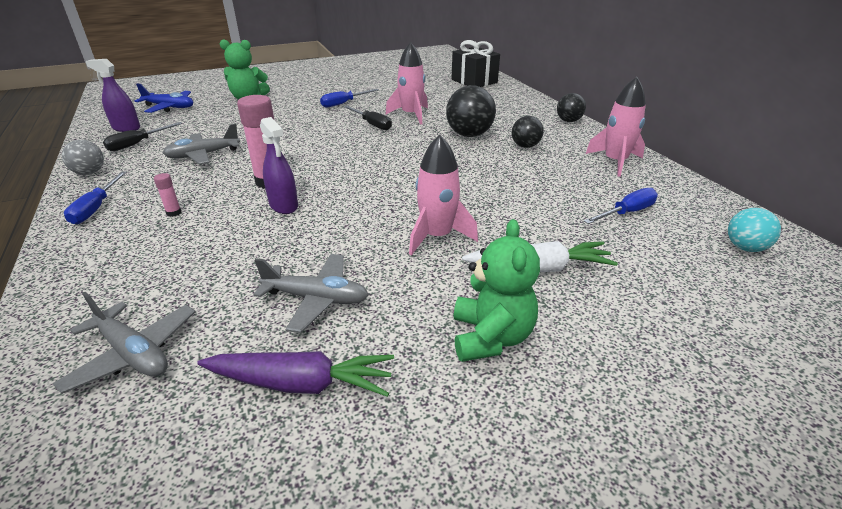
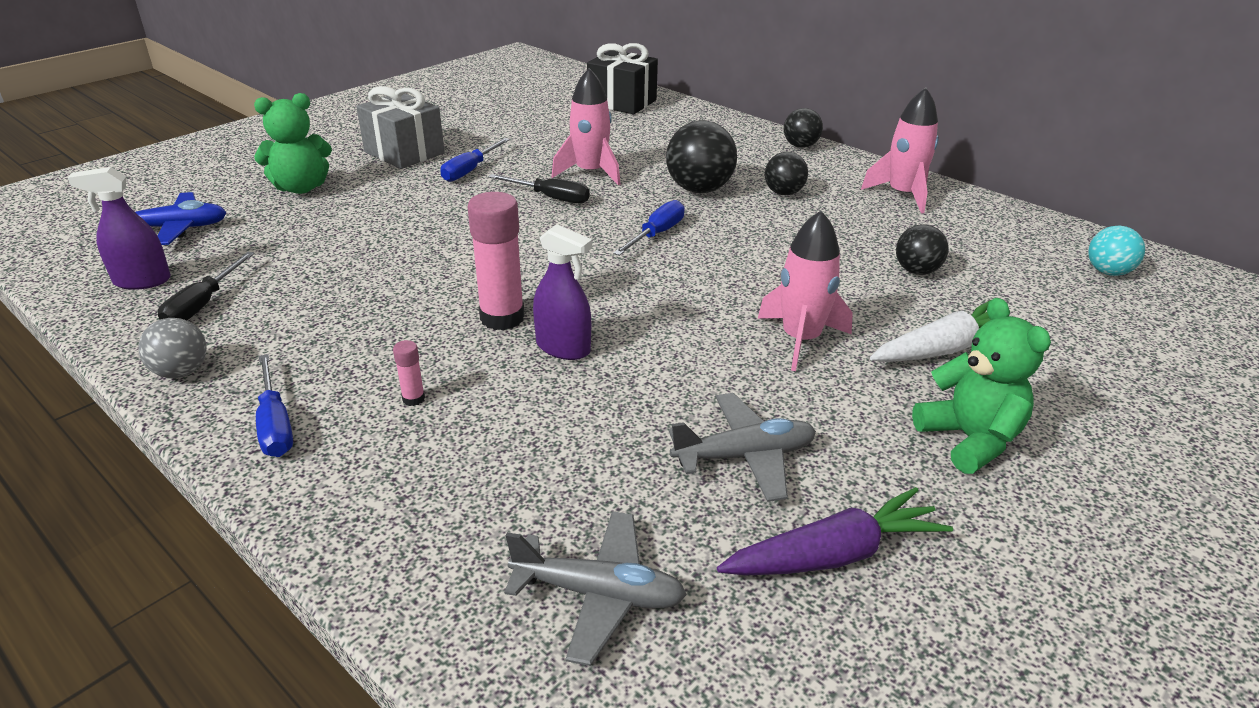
camera: 25 degrees left, 0 degrees up
grey plane [163,124,240,165] -> none
blue screwdriver [584,188,658,224] -> blue screwdriver moved to [613,200,685,256]
none -> grey gift [356,86,445,169]
none -> black ball [896,224,949,275]

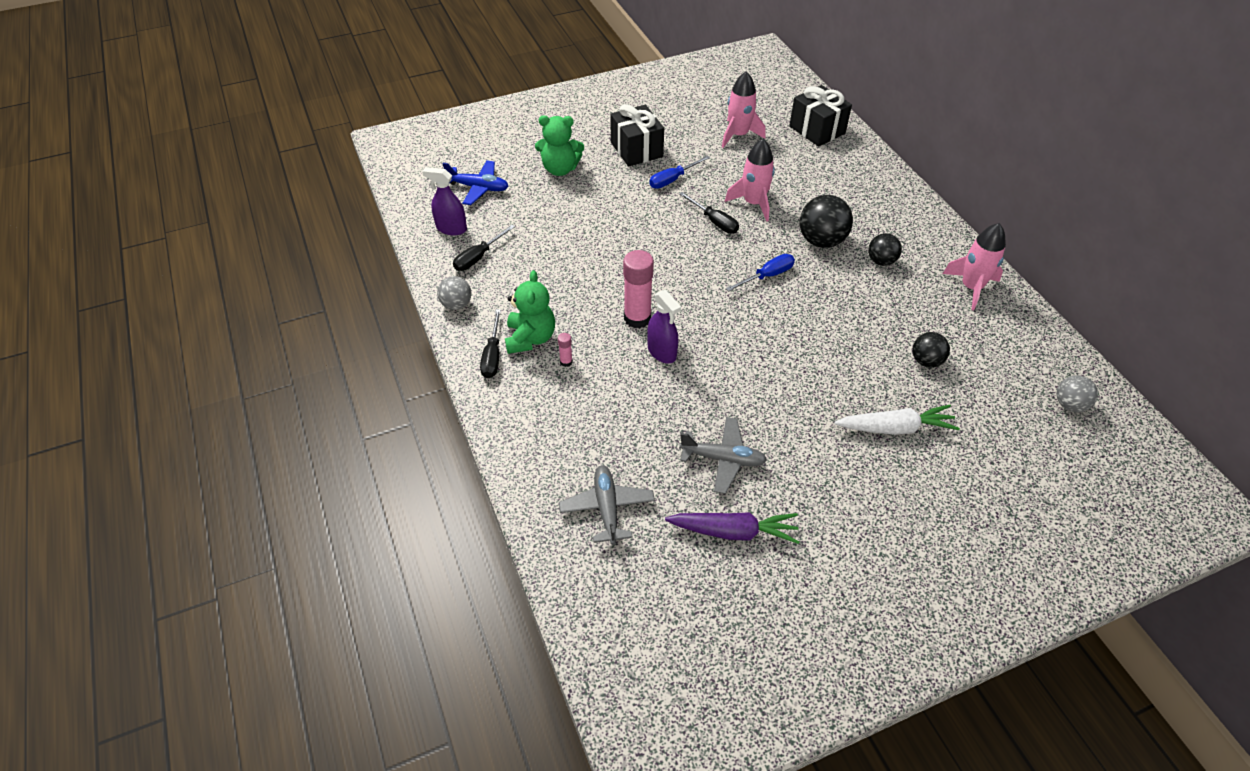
camera: 25 degrees right, 15 degrees up
blue screwdriver [256,354,293,457] -> black screwdriver [480,309,501,378]
grey gift [356,86,445,169] -> black gift [610,104,664,167]
grey plane [504,511,687,666] -> grey plane turned 135 degrees counterclockwise [559,465,655,545]
pink rocket [758,211,853,371] -> pink rocket moved to [722,71,765,148]
black ball [784,108,823,148] -> none
green teddy bear [912,298,1051,474] -> green teddy bear moved to [505,270,555,354]
turquoise ball [1088,226,1145,276] -> grey ball [1057,375,1098,412]

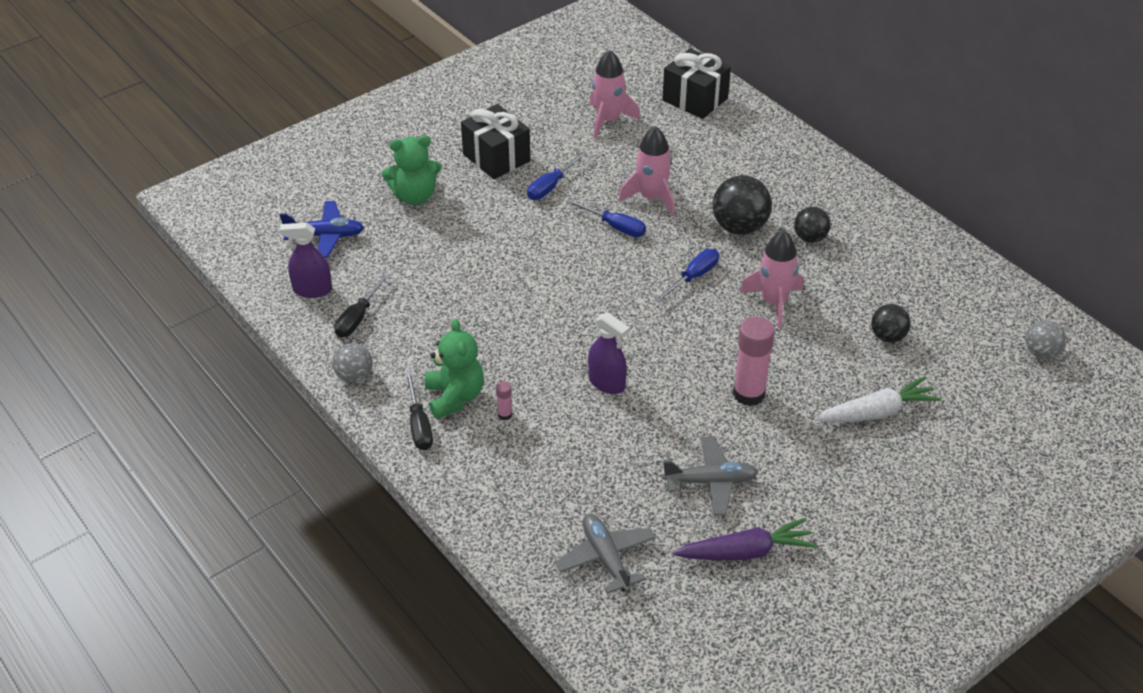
camera: 15 degrees left, 5 degrees down
pink glue stick [623,250,654,328] -> pink glue stick moved to [733,316,775,406]
black screwdriver [679,192,739,234] -> blue screwdriver [566,199,646,237]
pink rocket [943,223,1006,310] -> pink rocket moved to [740,230,803,329]

